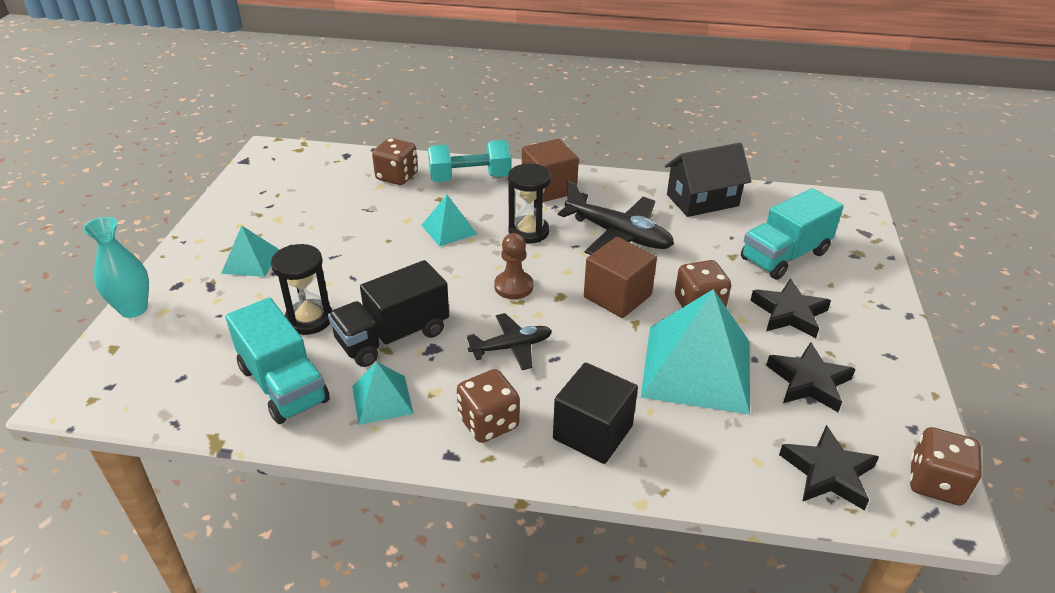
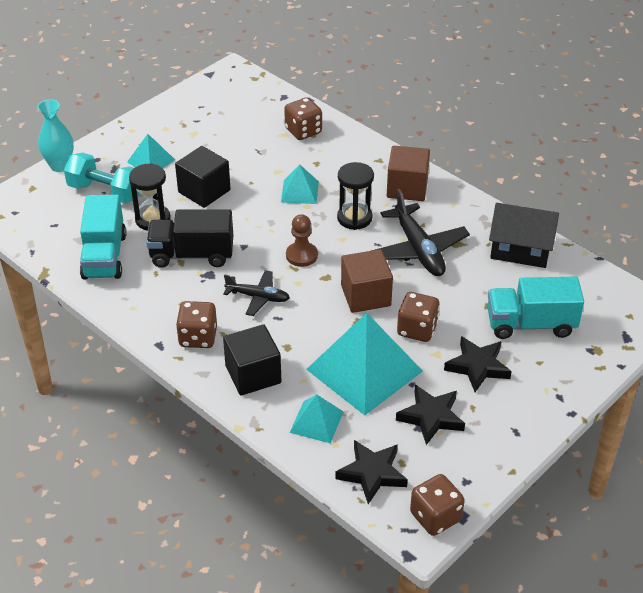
camera: 35 degrees right, 5 degrees up
turquoise pyramid [352,362,413,425] -> turquoise pyramid moved to [290,394,344,443]
turquoise dumbbell [428,140,511,182] -> turquoise dumbbell moved to [64,153,139,203]
none -> black cube [175,146,231,208]

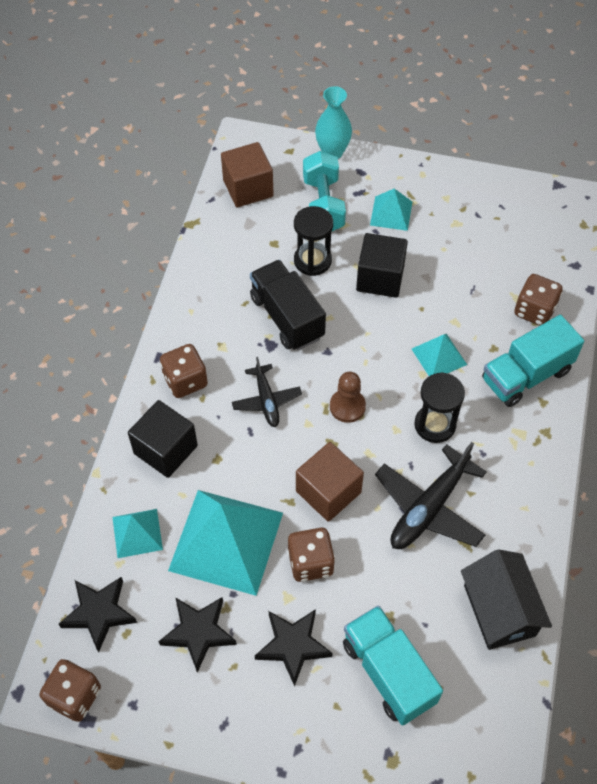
camera: 60 degrees right, 15 degrees up
turquoise truck [80,195,126,280] -> turquoise truck moved to [482,315,584,407]
brown cube [387,146,430,201] -> brown cube moved to [221,142,274,207]

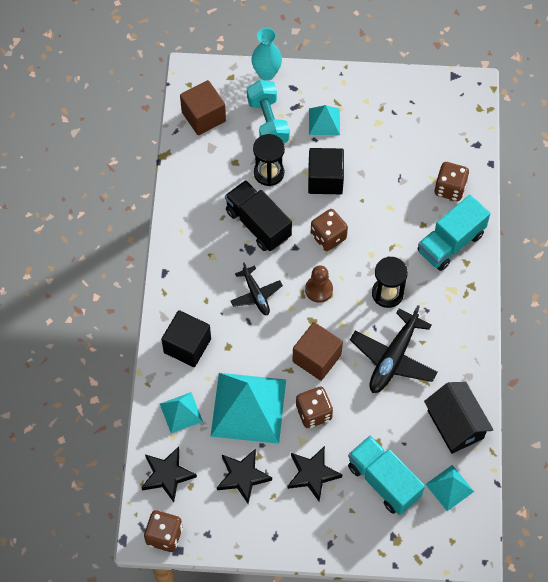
camera: 10 degrees left, 5 degrees up
brown dice [160,344,208,398] -> brown dice moved to [311,209,348,251]
turquoise pyramid [412,334,467,376] -> turquoise pyramid moved to [425,465,474,511]

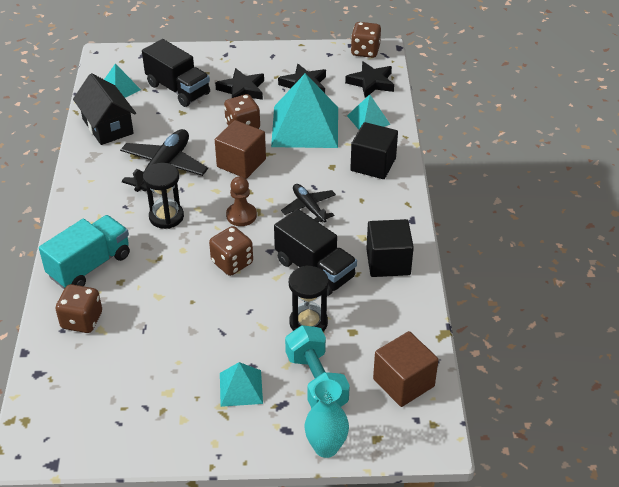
camera: 175 degrees right, 20 degrees down
black cube [308,148,344,194] -> black cube moved to [366,219,414,277]
turquoise truck [348,436,425,515] -> black truck [142,39,210,107]

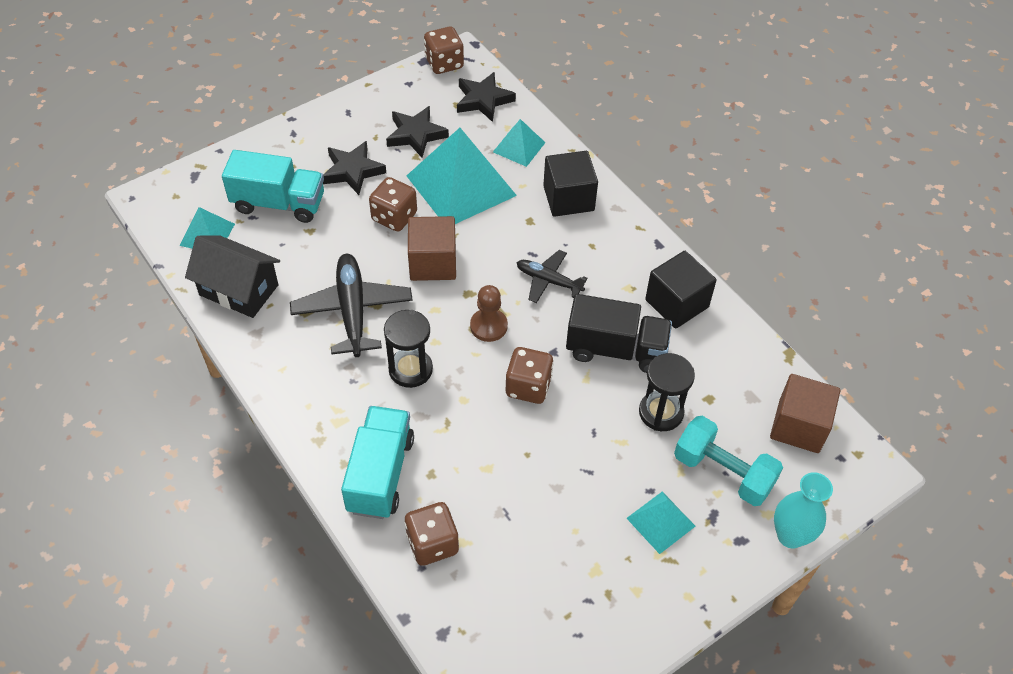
camera: 35 degrees left, 10 degrees up
black truck [142,39,210,107] -> turquoise truck [222,150,324,223]

